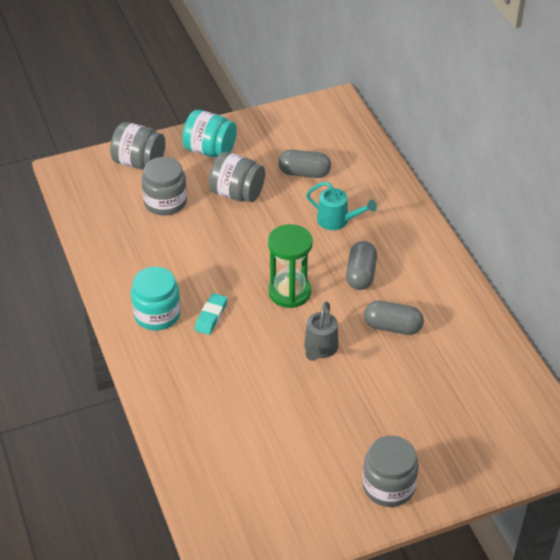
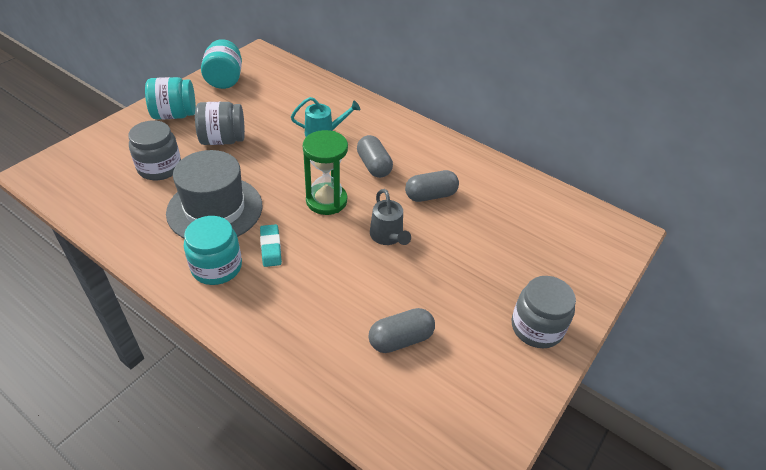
camera: 35 degrees left, 0 degrees up
grey jar [110,122,165,170] -> none
grey capsule [278,150,331,178] -> grey capsule moved to [369,308,435,353]
none -> grey hat [166,150,262,239]
none -> turquoise jar [201,39,242,89]

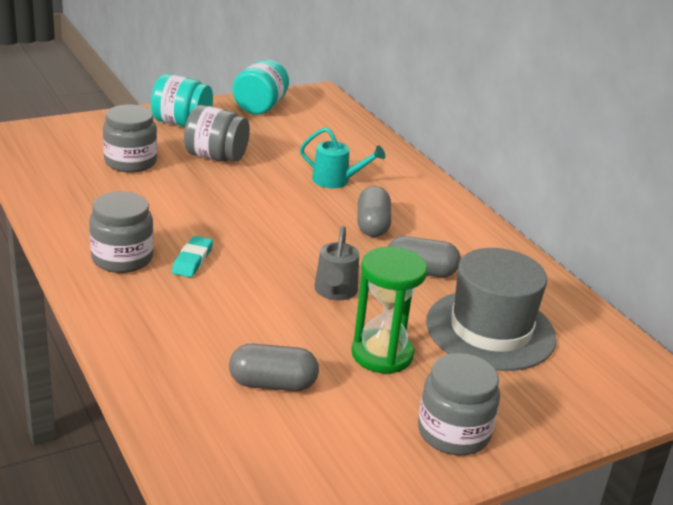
camera: 25 degrees right, 15 degrees down
grey hat [166,150,262,239] -> grey hat moved to [426,248,557,371]
turquoise jar [184,216,242,285] -> grey jar [89,192,154,273]
green hourglass [303,130,348,215] -> green hourglass moved to [351,247,427,374]

